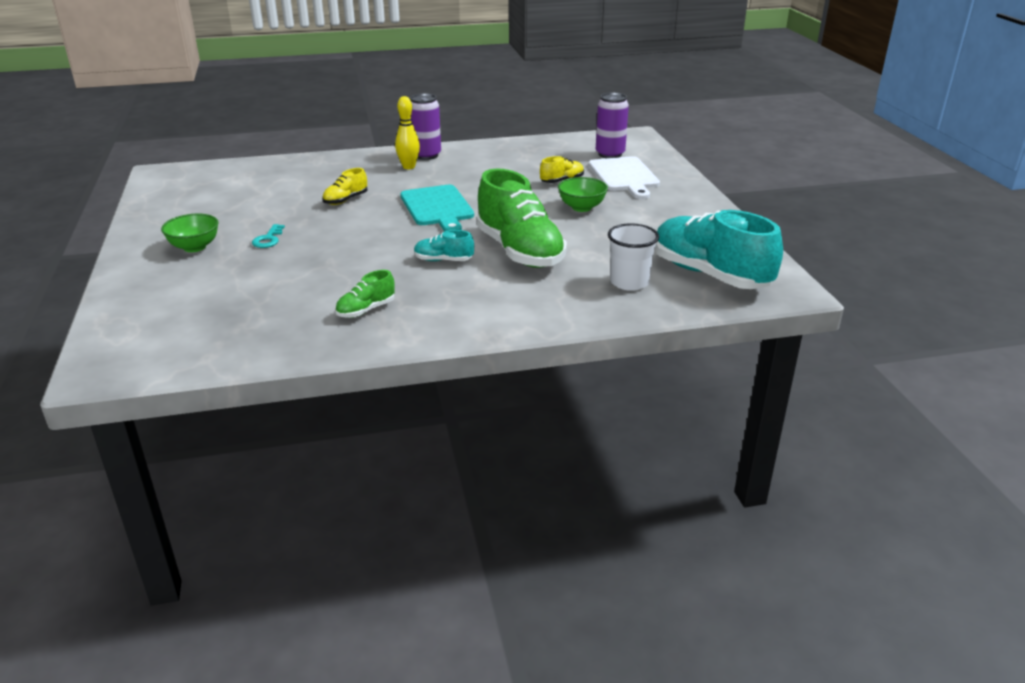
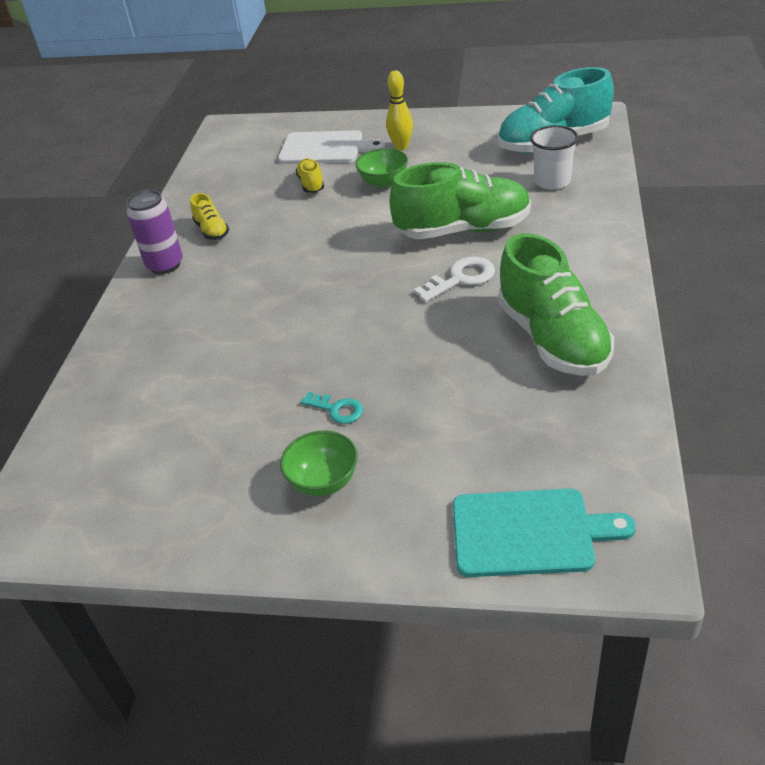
camera: 65 degrees left, 10 degrees up
yellow shoe [322,168,367,205] -> yellow shoe moved to [190,193,229,240]
green shoe [335,270,395,318] -> green shoe [498,233,614,376], size x2.21
yellow bowling pin [395,96,420,169] -> yellow bowling pin moved to [386,71,413,150]
turquoise cutting board [400,185,474,232] -> turquoise cutting board moved to [453,489,636,577]
turquoise shoe [414,230,474,261] -> white key [414,257,495,302]
purple can [596,93,629,158] -> none

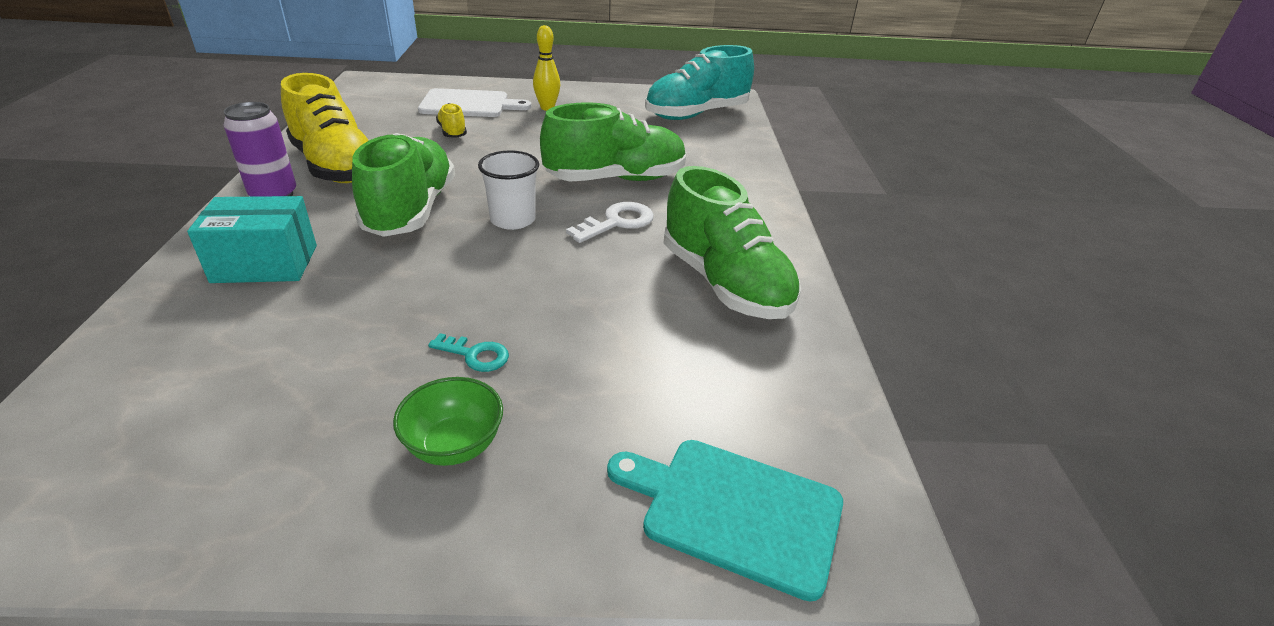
camera: 15 degrees left, 5 degrees down
yellow shoe [190,193,229,240] -> yellow shoe [281,73,369,183], size x2.21
green bowl [356,148,408,188] -> none
turquoise cutting board [453,489,636,577] -> turquoise cutting board turned 150 degrees counterclockwise [607,440,843,602]
white cup [530,125,579,190] -> white cup moved to [478,150,539,230]
none -> turquoise box [187,196,317,283]
none -> green shoe [352,133,455,237]

